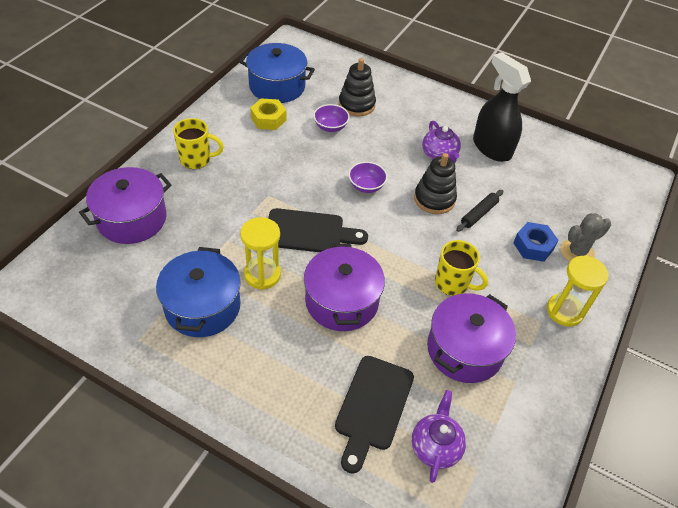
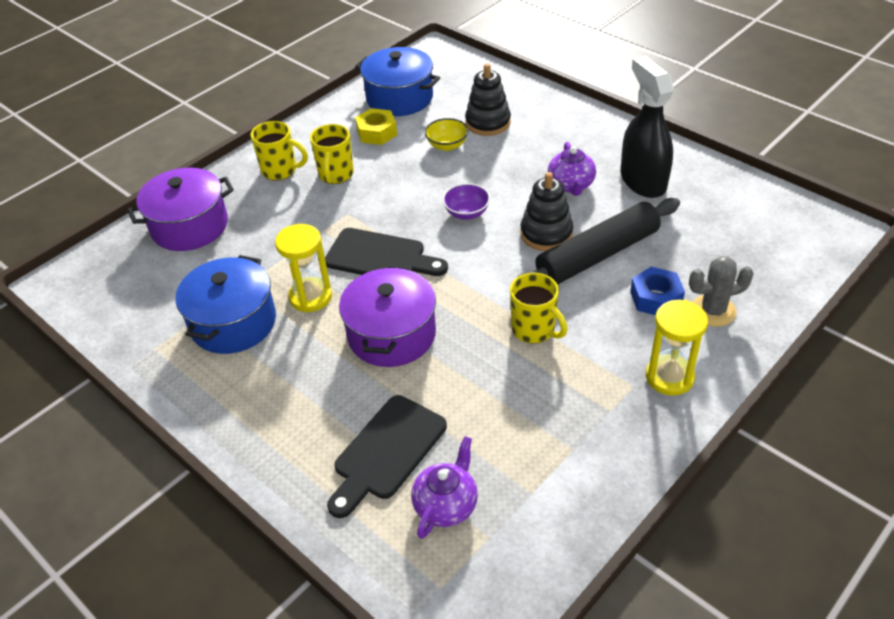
camera: 20 degrees right, 5 degrees down
purple bowl [313,104,350,132] -> yellow bowl [425,118,469,151]
purple pot [427,293,516,383] -> none
black rolling pin [456,190,503,232] -> black rolling pin [516,198,680,285], size x2.15
none -> yellow mug [310,124,354,184]

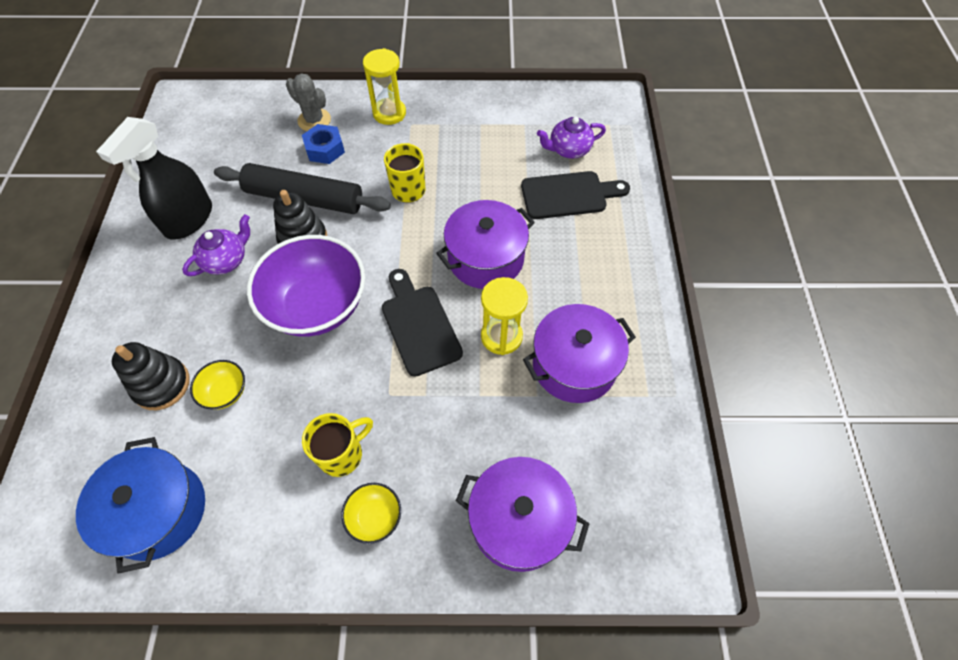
camera: 135 degrees left, 15 degrees up
blue pot [176,255,276,354] -> purple pot [523,304,636,403]
yellow mug [251,121,308,181] -> yellow bowl [341,483,401,544]
yellow nut [355,108,397,145] -> none
purple bowl [443,183,490,220] -> purple bowl [247,235,365,337], size x2.28

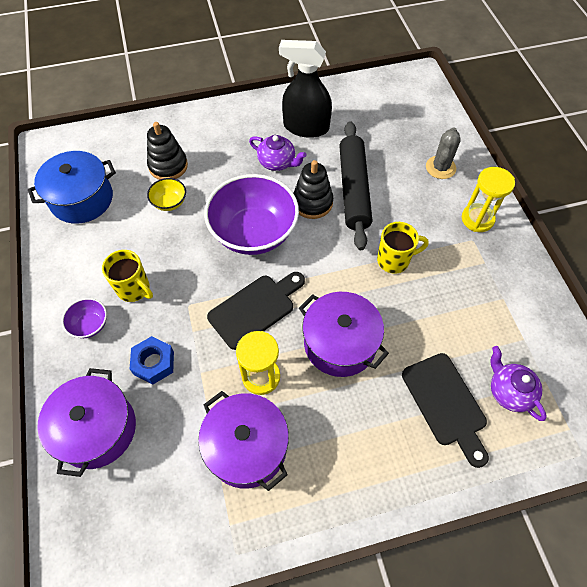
camera: 75 degrees right, 0 degrees up
blue nut [302,124,345,164] -> blue nut moved to [130,336,174,384]
yellow bowl [341,483,401,544] -> purple bowl [62,298,107,338]

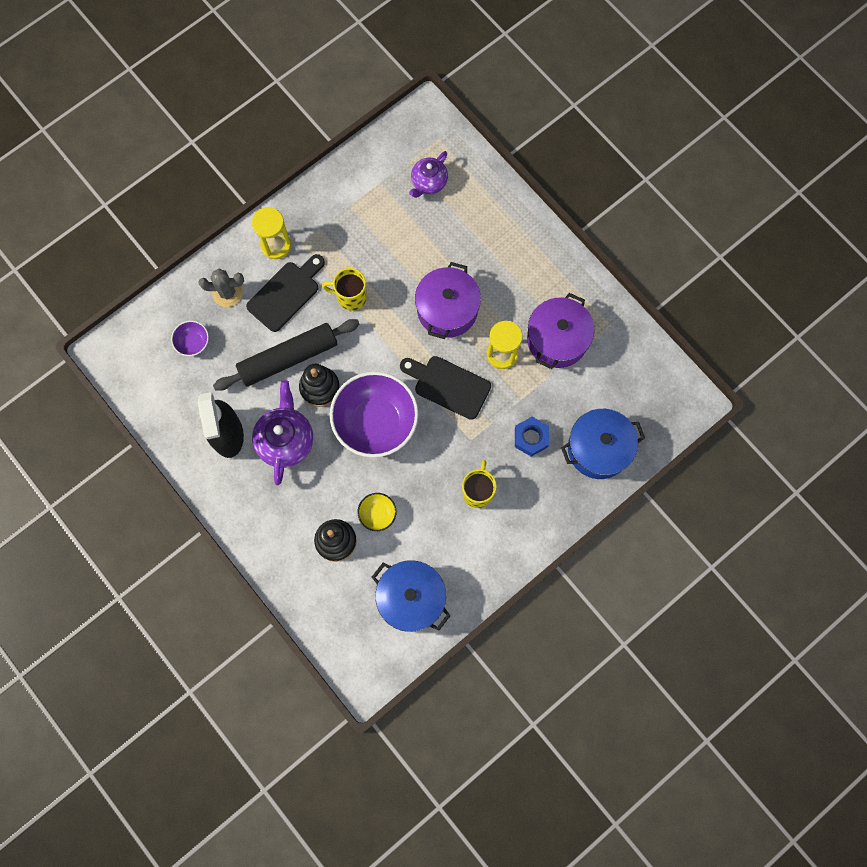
camera: 115 degrees left, 15 degrees up
purple pot [37,368,136,477] -> blue pot [561,409,645,479]
purple bowl [62,298,107,338] -> purple bowl moved to [171,321,209,356]
purple teapot [249,135,307,171] -> purple teapot [252,380,313,485], size x1.52
yellow mug [377,222,429,274] -> yellow mug turned 45 degrees counterclockwise [322,268,367,311]
black cutting board [402,353,489,468] -> black cutting board moved to [246,254,325,332]

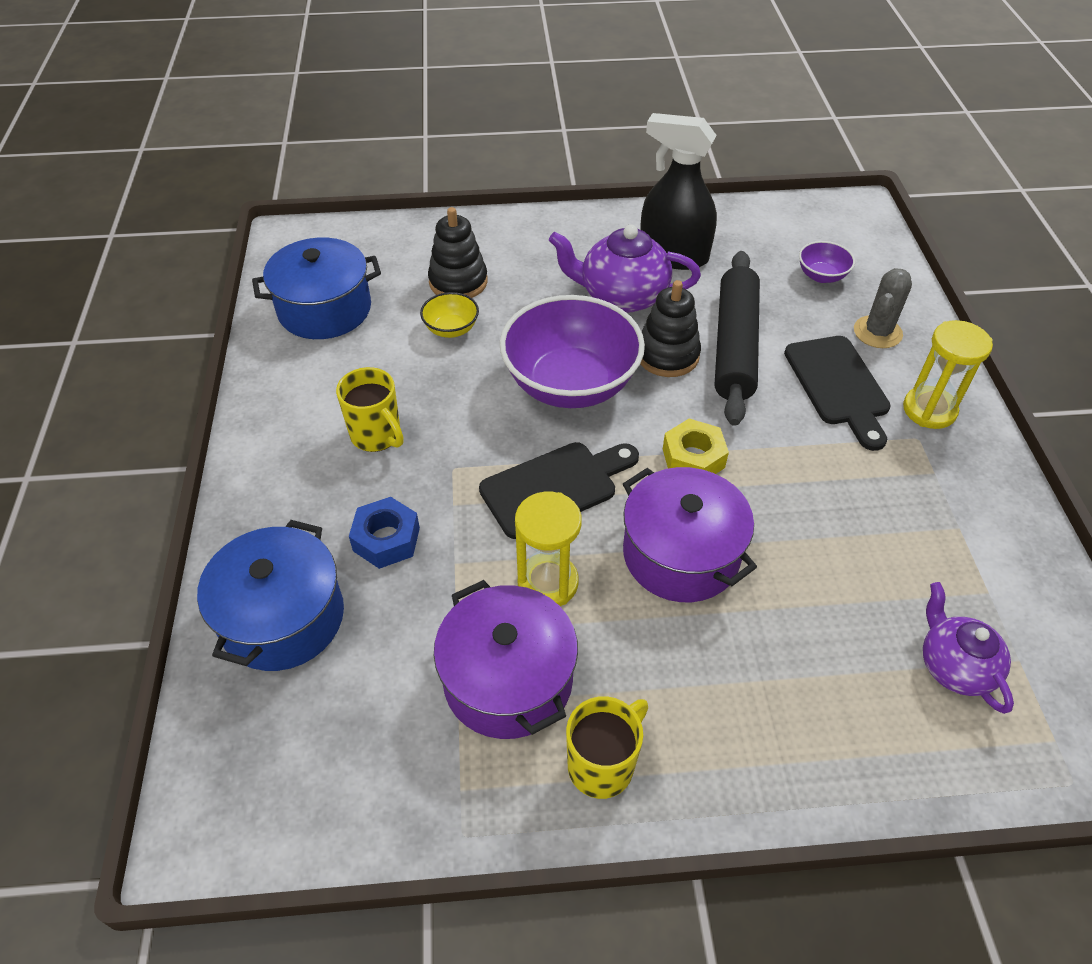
camera: 125 degrees right, 25 degrees down
purple teapot [252,380,313,485] -> purple teapot turned 150 degrees clockwise [549,225,701,313]
yellow mug [322,268,367,311] -> yellow mug moved to [566,696,648,799]
none -> yellow nut [663,419,729,474]

